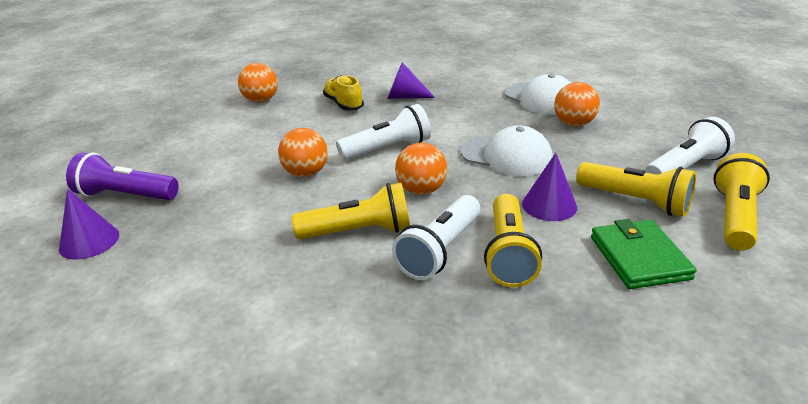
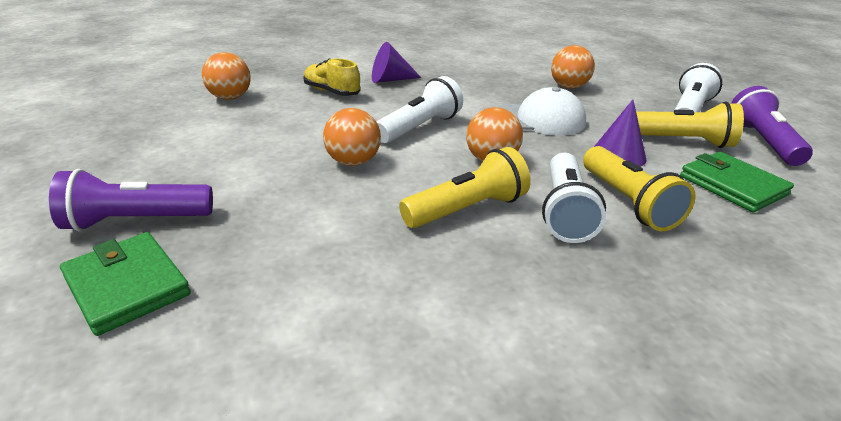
camera: 25 degrees left, 0 degrees up
purple cone [59,189,119,260] -> green wallet [60,232,191,336]
white cap [505,74,571,115] -> none
yellow flashlight [713,153,770,251] -> purple flashlight [731,86,813,166]

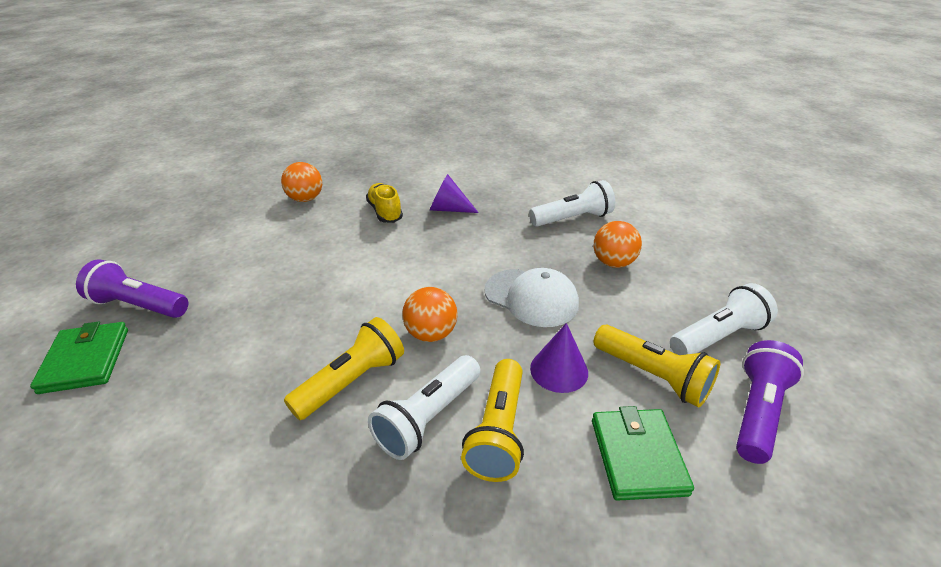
camera: 30 degrees right, 5 degrees up
orange ball [323,108,381,166] -> none
white flashlight [376,76,463,143] -> white flashlight moved to [529,180,615,227]
yellow flashlight [399,147,531,228] -> yellow flashlight turned 45 degrees counterclockwise [284,317,404,420]

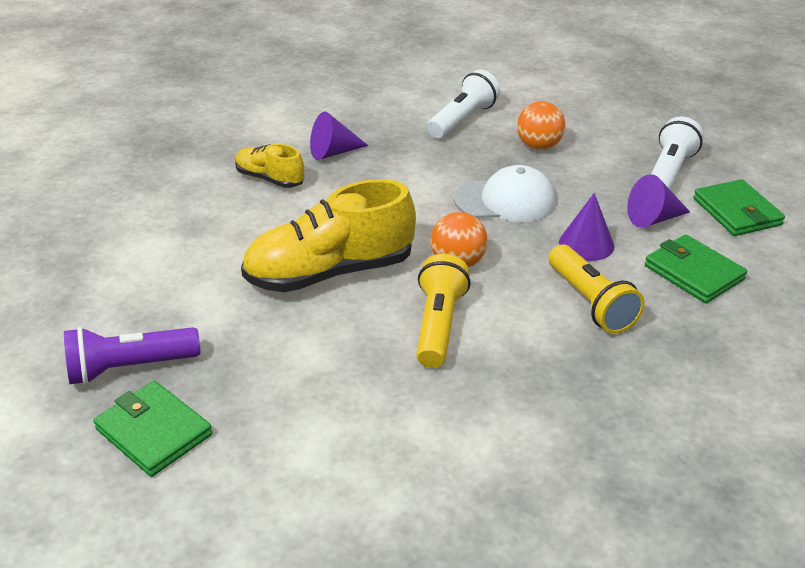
camera: 35 degrees left, 0 degrees up
orange ball [281,162,322,202] -> none
white flashlight [368,355,480,460] -> none
yellow flashlight [593,325,720,407] -> purple cone [627,174,690,228]
purple flashlight [736,340,804,464] -> green wallet [693,179,785,236]
none -> yellow shoe [241,179,416,292]

